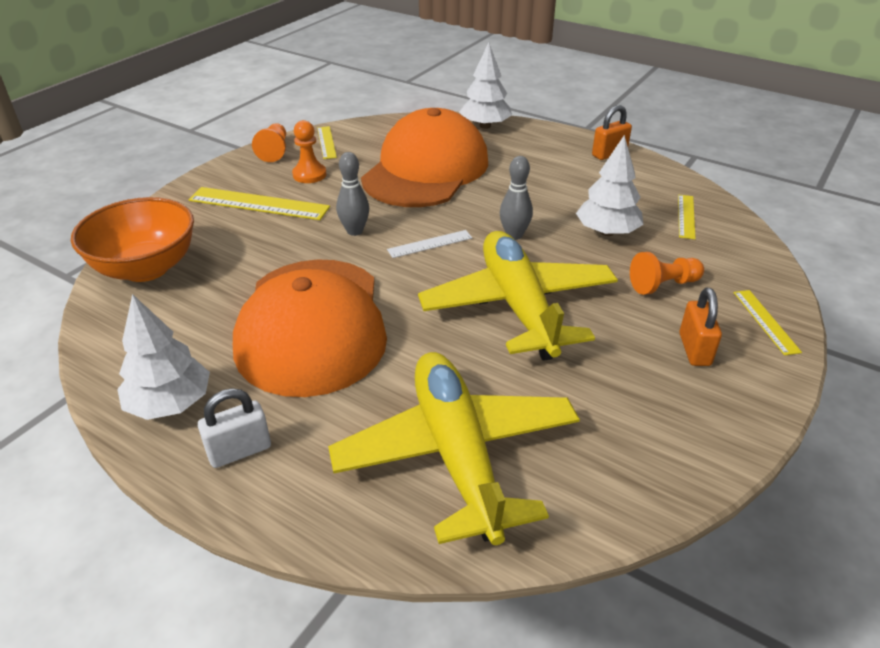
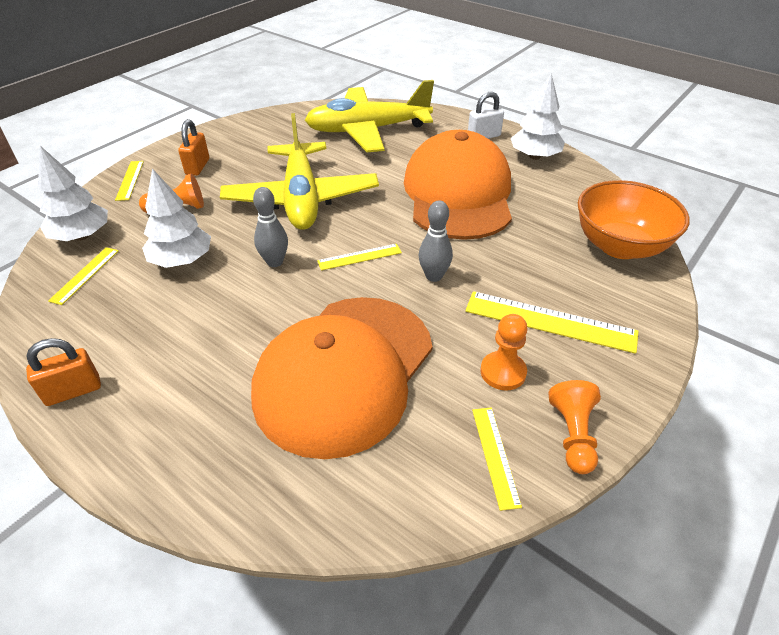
camera: 175 degrees left, 5 degrees up
yellow plane [328,352,580,545] -> yellow plane turned 90 degrees clockwise [305,80,434,152]
white ruler [387,230,472,258] -> yellow ruler [317,244,402,271]
white tree [459,42,512,129] -> white tree moved to [38,146,108,241]

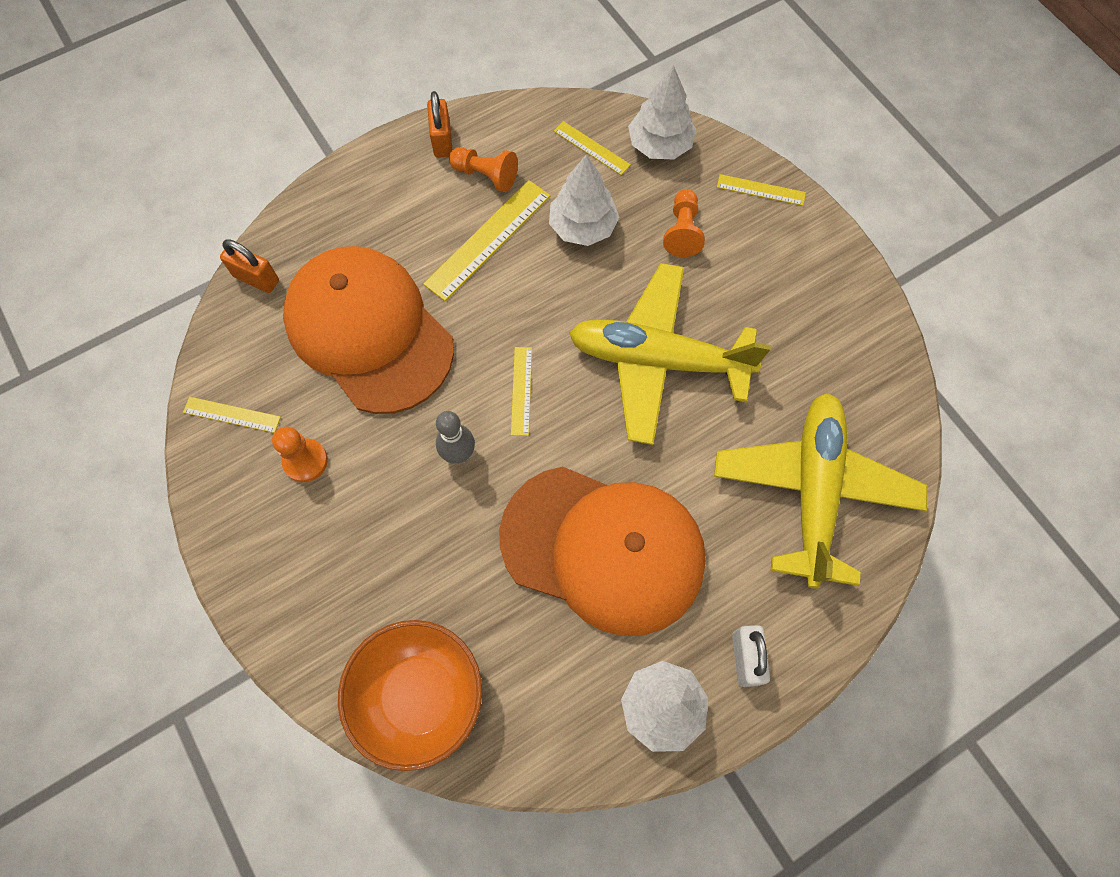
camera: 110 degrees right, 25 degrees up
orange padlock [178,119,209,176] -> orange padlock moved to [220,239,279,293]
grey bowling pin [253,187,288,267] -> none
yellow ruler [465,291,639,354] -> yellow ruler moved to [423,180,550,301]
orange pawn [548,380,601,474] -> orange pawn moved to [449,147,518,192]

